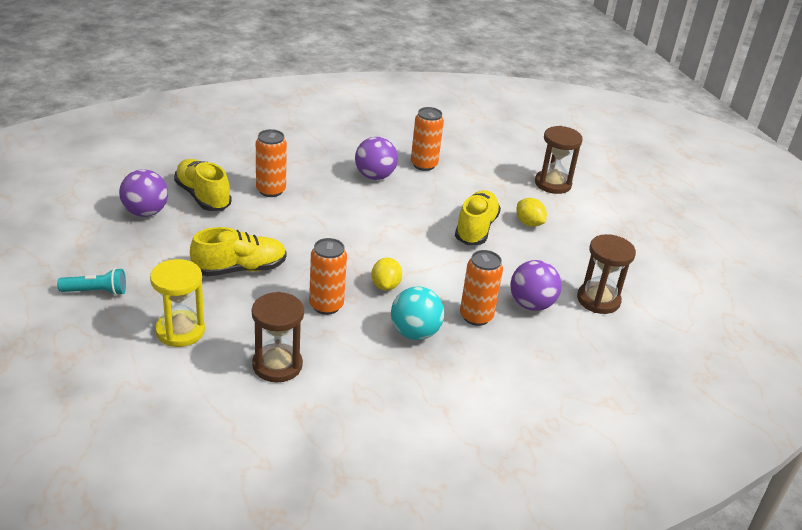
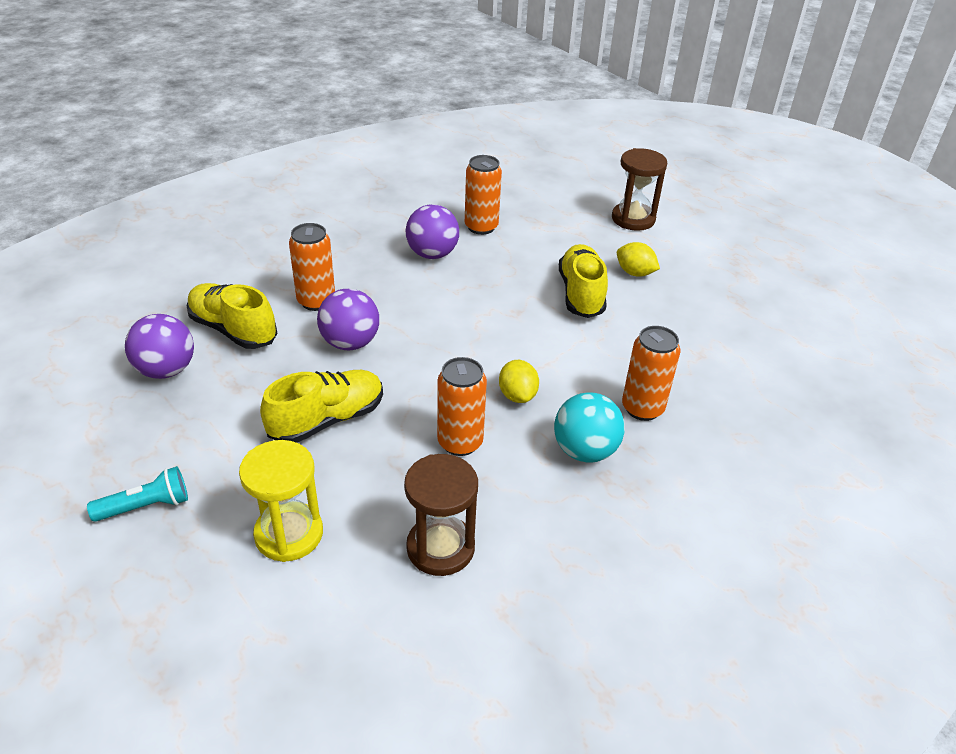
camera: 15 degrees left, 5 degrees up
purple ball [510,260,561,311] -> purple ball moved to [317,289,379,350]
brown hourglass [577,234,636,314] -> none

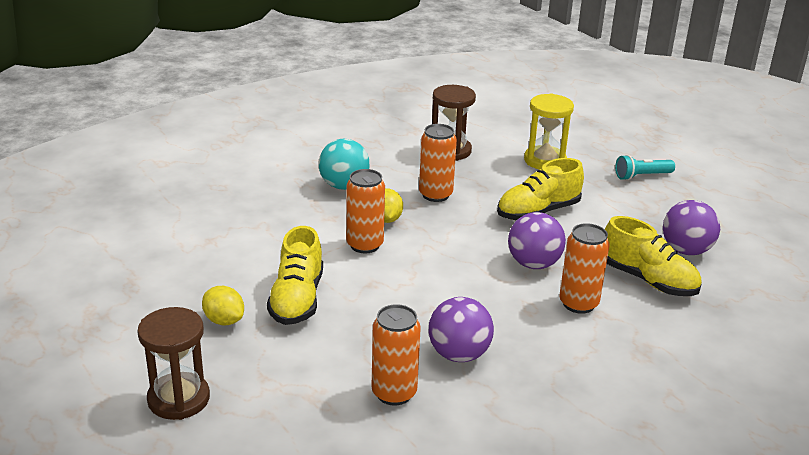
camera: 175 degrees left, 10 degrees down
orange can [622,326,680,421] -> orange can moved to [346,169,385,253]

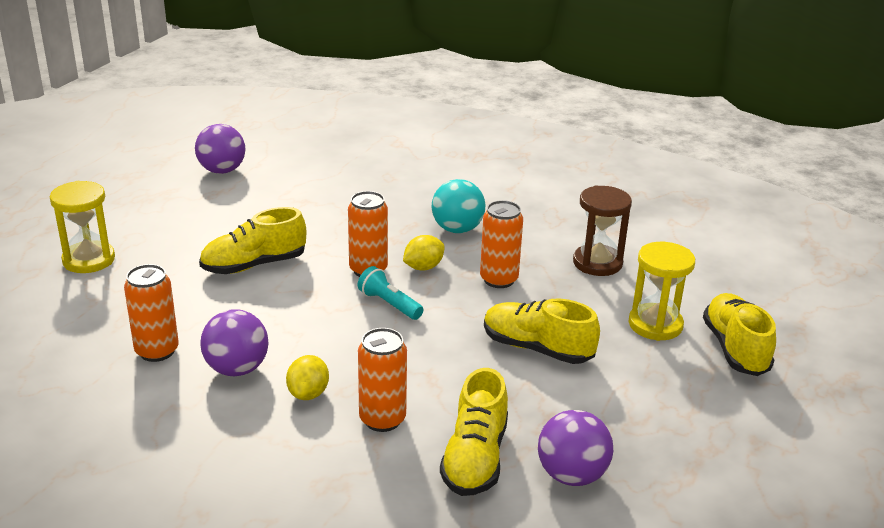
camera: 60 degrees right, 0 degrees up
brown hourglass [137,307,210,420] -> yellow hourglass [50,181,115,273]
yellow lemon [202,286,244,325] -> yellow lemon moved to [286,355,329,400]
purple ball [508,212,566,269] -> purple ball moved to [195,124,246,174]
turquoise flashlight [615,155,675,180] -> turquoise flashlight moved to [358,266,424,320]
none -> yellow shoe [703,293,776,376]

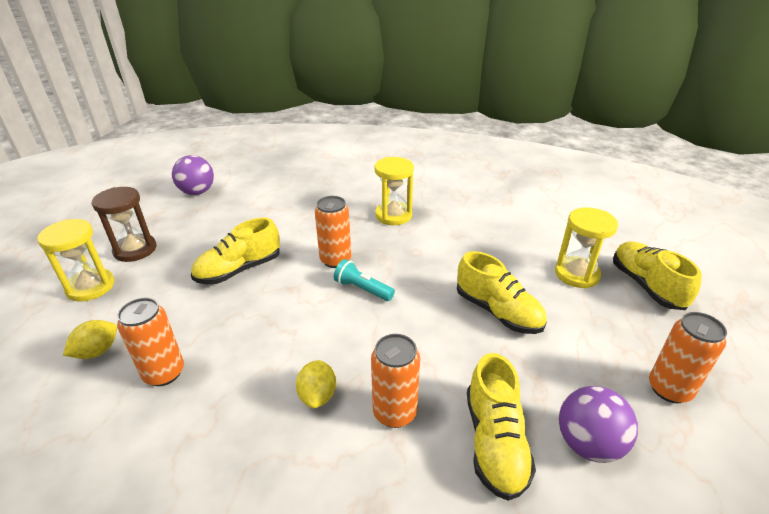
camera: 10 degrees left, 5 degrees up
purple ball [200,309,269,376] -> none
yellow lemon [403,235,445,270] -> yellow lemon moved to [63,320,117,359]
turquoise ball [431,179,485,233] -> yellow hourglass [375,157,414,225]
orange can [480,200,523,288] -> orange can moved to [649,312,727,403]
yellow shoe [484,299,600,364] -> yellow shoe turned 150 degrees counterclockwise [457,251,547,334]
brown hourglass [573,185,632,276] -> brown hourglass moved to [91,187,156,262]

